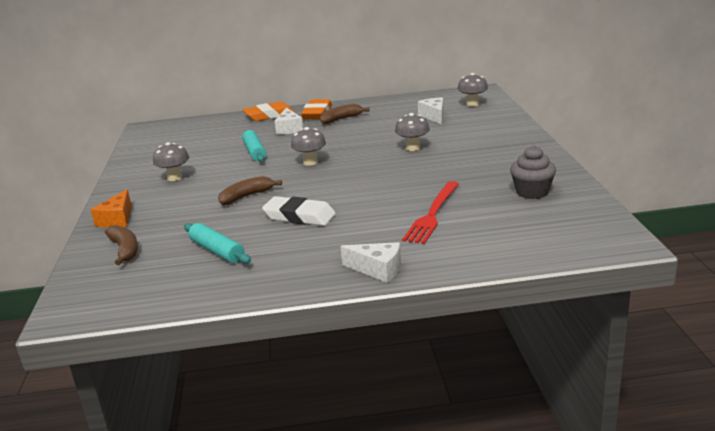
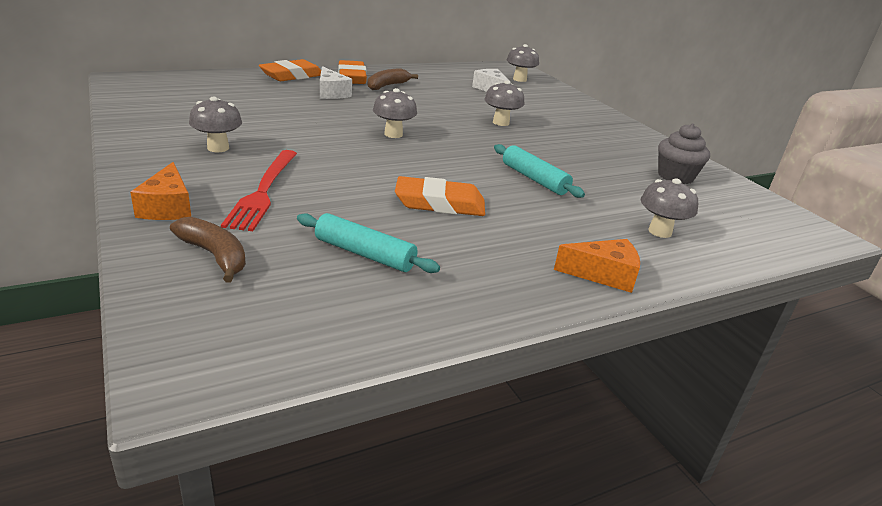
camera: 25 degrees left, 5 degrees up
brown banana [218,176,282,205] -> none
turquoise rolling pin [242,130,266,162] -> turquoise rolling pin moved to [494,144,585,198]
white eraser [262,196,336,226] -> orange eraser [395,176,485,216]
white cheese [340,242,401,283] -> orange cheese [554,239,640,293]
red fork [402,181,459,244] -> red fork moved to [221,150,297,231]
none -> grey mushroom [641,178,698,238]

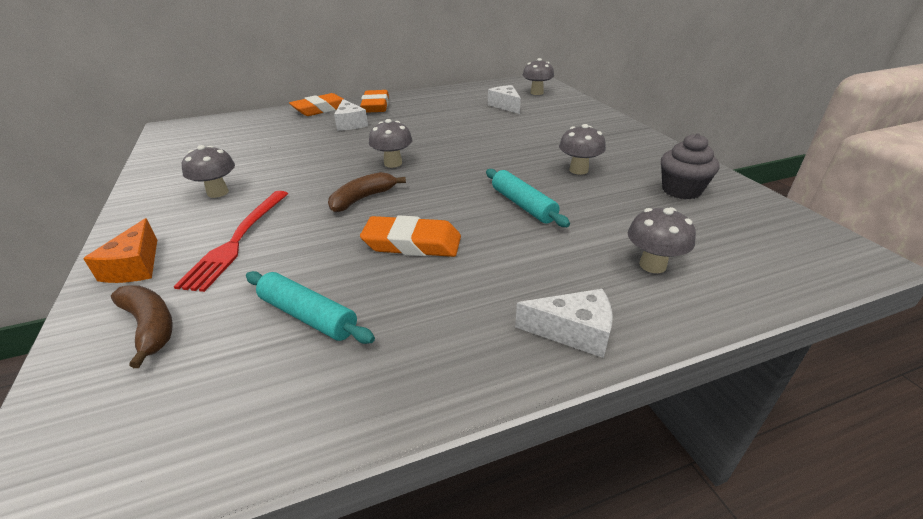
camera: 10 degrees right, 5 degrees up
brown banana [368,68,418,90] -> brown banana moved to [328,172,406,212]
grey mushroom [484,81,525,126] -> grey mushroom moved to [559,124,606,175]
orange cheese [554,239,640,293] -> white cheese [515,289,613,358]

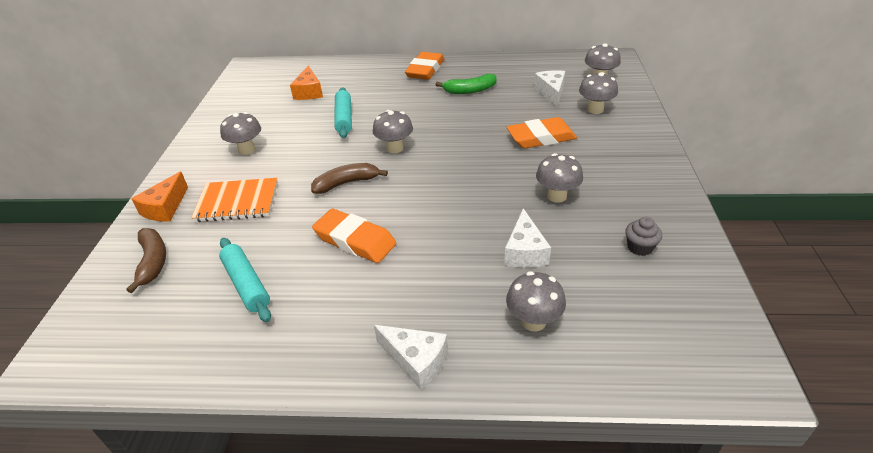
camera: 25 degrees right, 5 degrees up
red fork [173,191,288,292] -> orange notebook [191,178,278,222]
orange eraser [289,93,343,116] -> orange eraser moved to [507,117,577,148]
white cheese [334,99,368,131] -> white cheese moved to [504,208,551,268]
turquoise rolling pin [486,169,570,227] -> turquoise rolling pin moved to [334,87,352,138]
grey cupcake [661,133,720,199] -> grey cupcake [625,217,662,256], size x0.63
none -> orange cheese [290,66,323,100]
none -> green banana [435,74,497,94]
none -> grey mushroom [579,72,618,114]

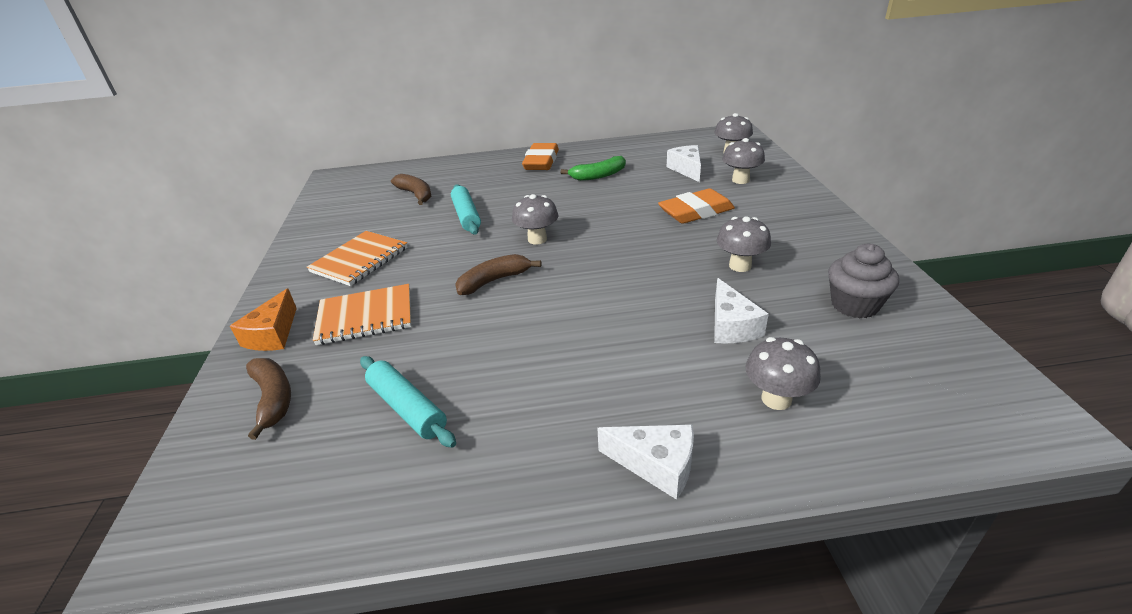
camera: 10 degrees left, 5 degrees down
grey mushroom [220,112,261,155] -> orange notebook [307,231,408,286]
orange cheese [290,66,323,100] -> brown banana [391,174,431,205]
orange eraser [312,209,396,263] -> none
grey cupcake [625,217,662,256] -> grey cupcake [828,244,899,319], size x1.60

